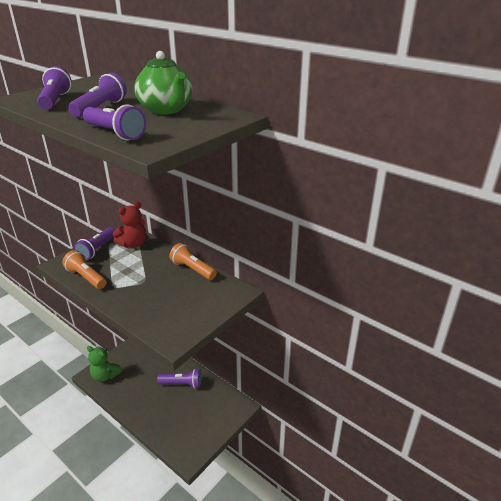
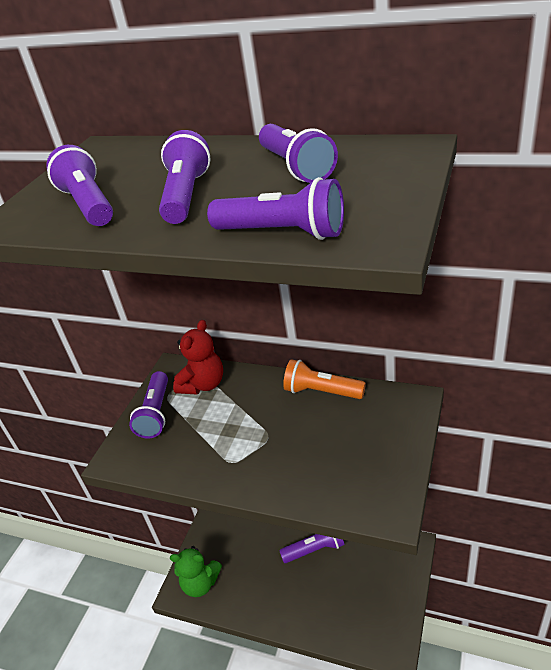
camera: 15 degrees left, 5 degrees up
orange flashlight [62,250,107,289] -> none
green teapot [135,51,193,115] -> purple flashlight [259,124,338,183]

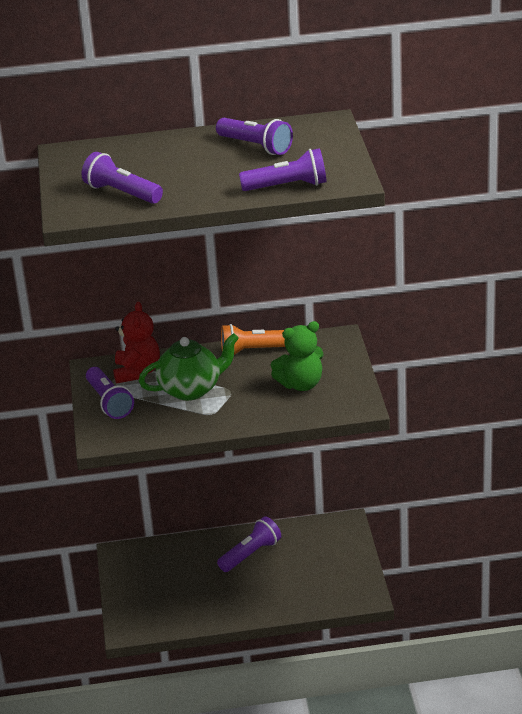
camera: 30 degrees left, 5 degrees down
purple flashlight [159,130,211,224] -> none
green teddy bear [170,546,222,597] -> green teddy bear moved to [271,321,324,391]
none -> green teapot [139,333,239,400]

